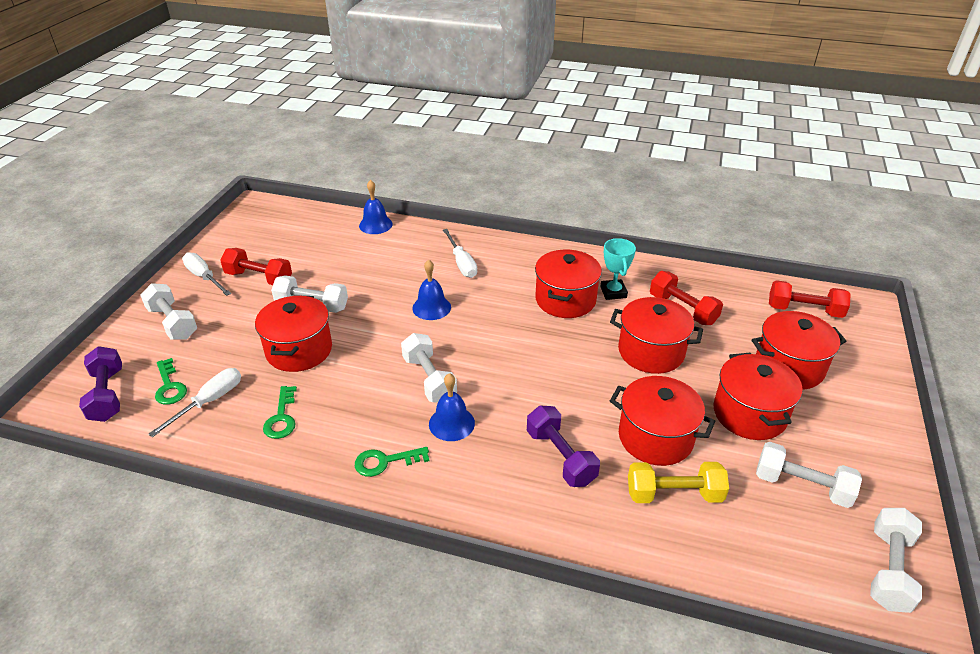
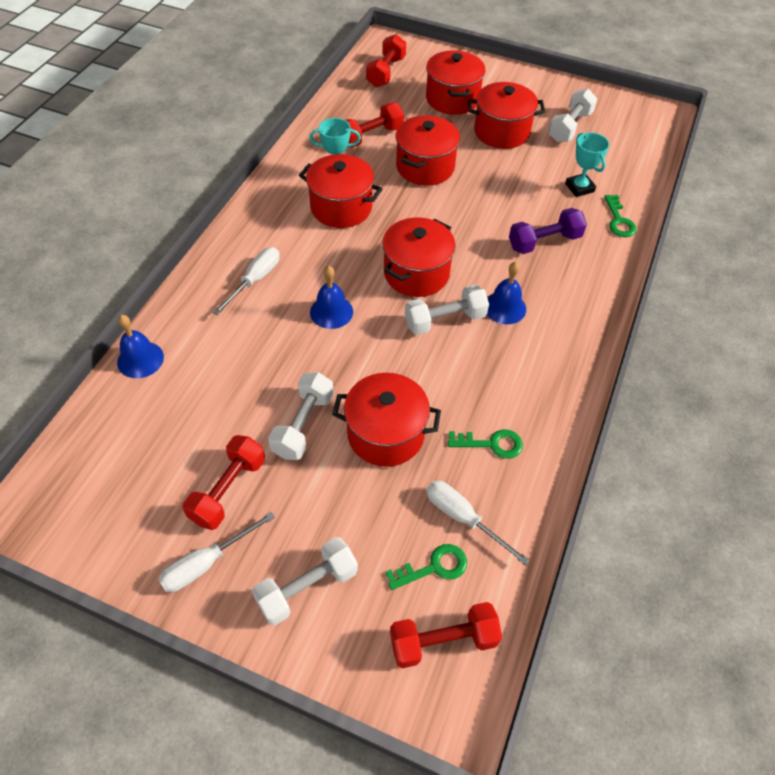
camera: 85 degrees left, 15 degrees up
purple dumbbell [79,346,122,422] -> red dumbbell [390,602,502,668]
green key [355,447,429,477] -> green key moved to [604,195,636,237]
white screwdriver [443,229,477,278] -> white screwdriver turned 45 degrees counterclockwise [213,247,279,316]
red pot [610,376,715,466] -> red pot moved to [382,217,456,297]
yellow dumbbell [628,462,729,503] -> turquoise trophy [565,133,609,197]
white dumbbell [870,508,922,613] -> none

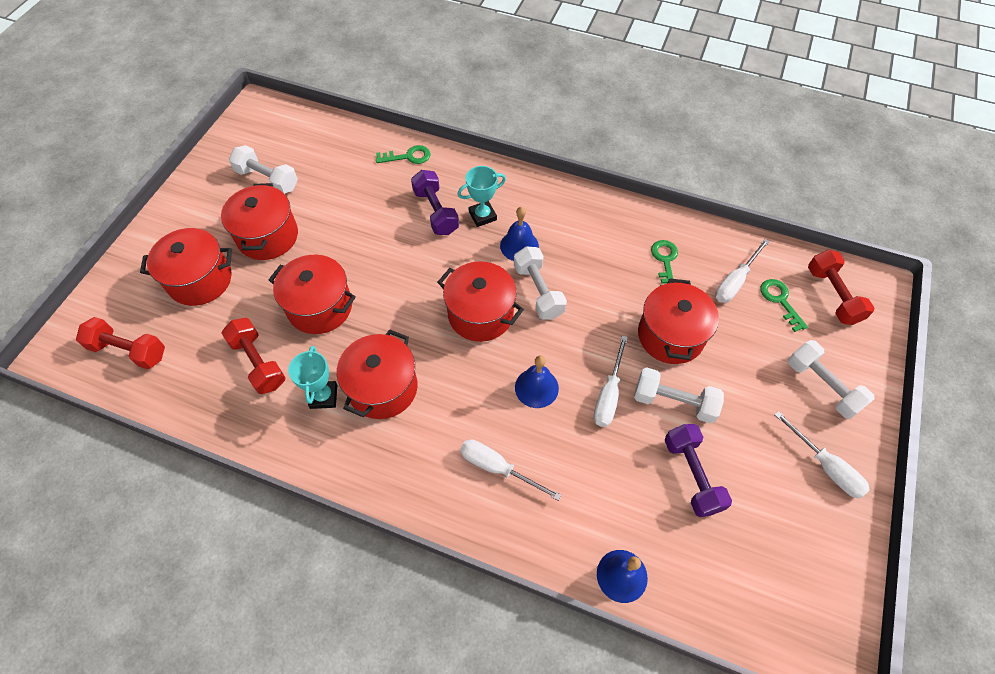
camera: 90 degrees left, 5 degrees up
red dumbbell [183,435,265,530] -> none
turquoise trophy [565,133,609,197] -> turquoise trophy moved to [457,166,506,227]
none -> white screwdriver [594,335,628,427]
none -> purple dumbbell [665,424,732,517]

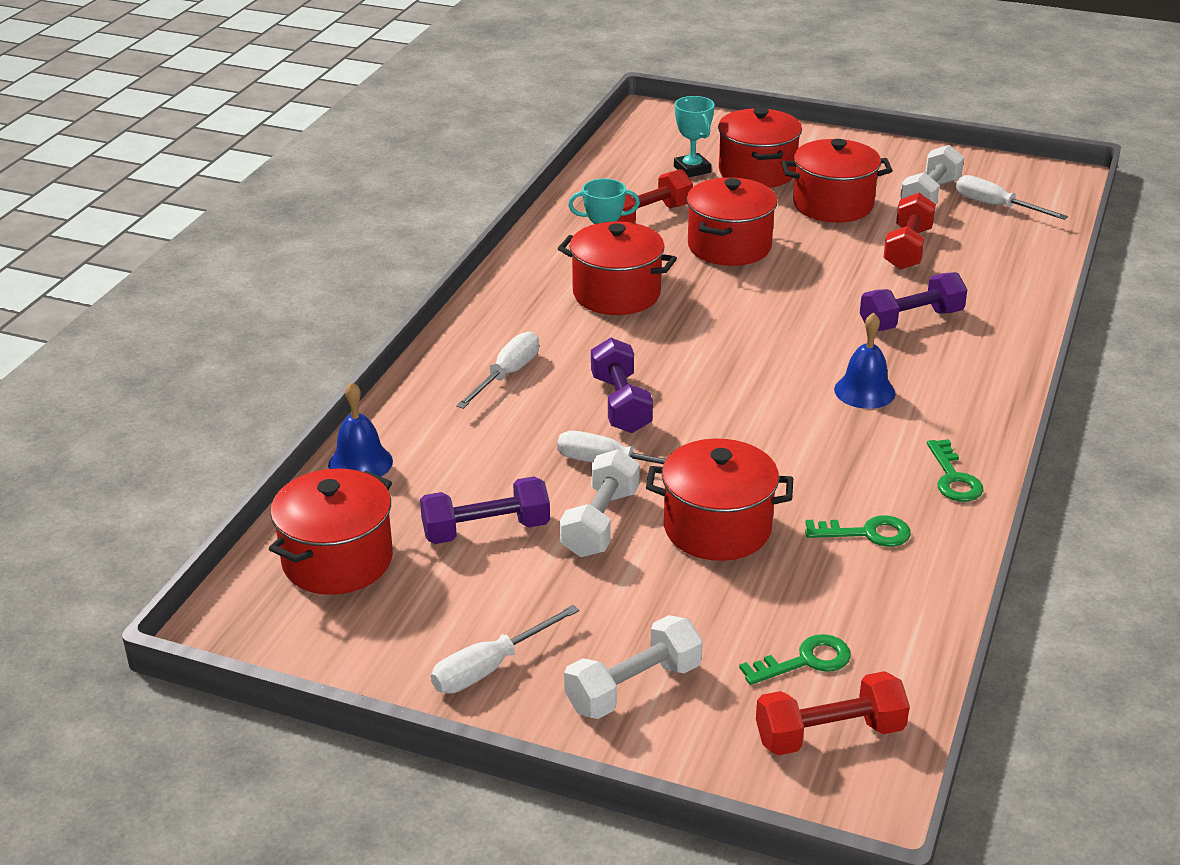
camera: 90 degrees right, 25 degrees down
red dumbbell [76,317,165,369] -> red dumbbell moved to [883,193,936,270]
green key [376,145,430,164] -> green key moved to [927,439,983,502]
red pot [437,261,524,342] -> red pot moved to [269,468,393,595]
turquoise trophy [457,166,506,227] -> turquoise trophy moved to [674,96,715,177]
white dumbbell [514,246,567,320] -> none
blue bell [515,355,559,408] -> purple dumbbell [591,338,653,433]
white screwdriver [715,239,770,303] -> white screwdriver moved to [956,175,1068,220]

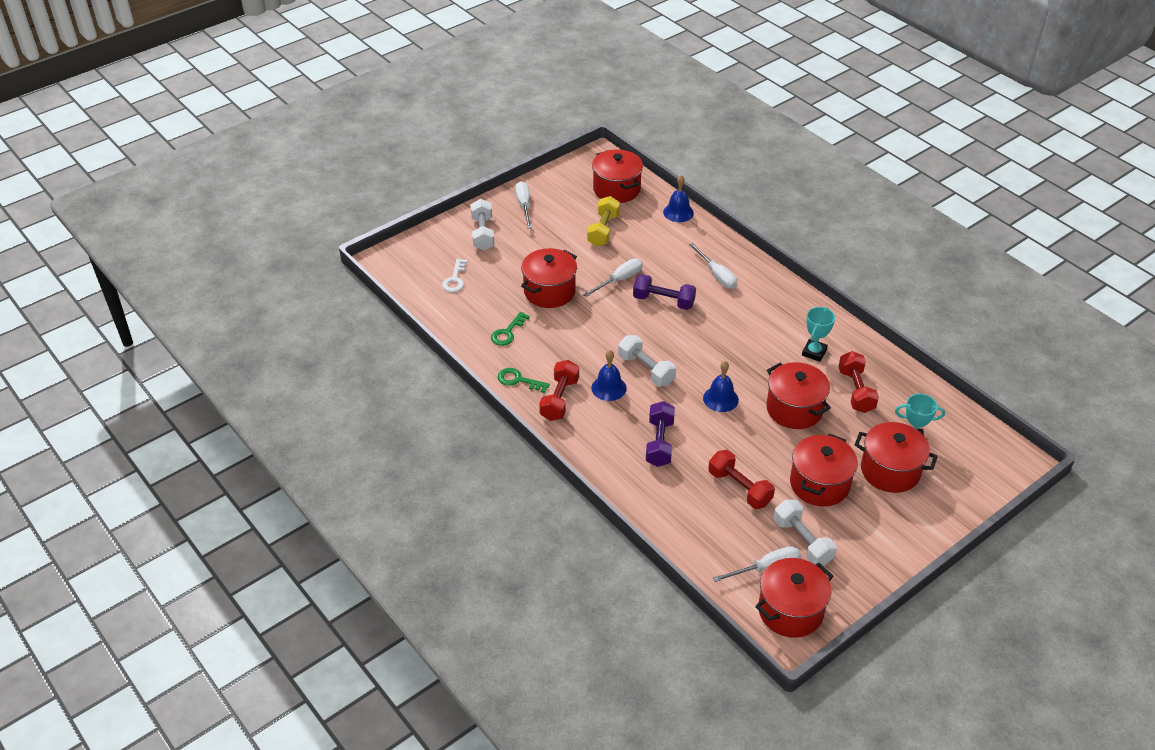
camera: 120 degrees right, 10 degrees up
purple dumbbell [420,476,550,544] -> yellow dumbbell [587,196,620,246]
red pot [558,221,677,315] -> red pot moved to [755,558,833,638]
white dumbbell [560,449,640,557] -> white dumbbell moved to [618,335,676,386]
green key [739,634,851,685] -> white key [442,259,467,292]
red dumbbell [756,671,910,755] -> red dumbbell moved to [539,360,579,421]
none -> blue bell [703,361,739,412]

